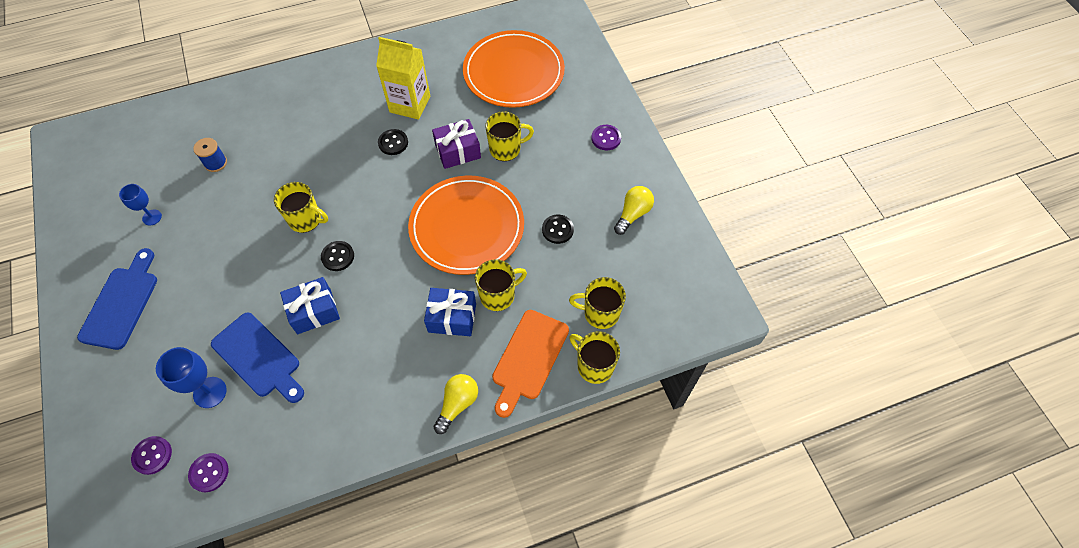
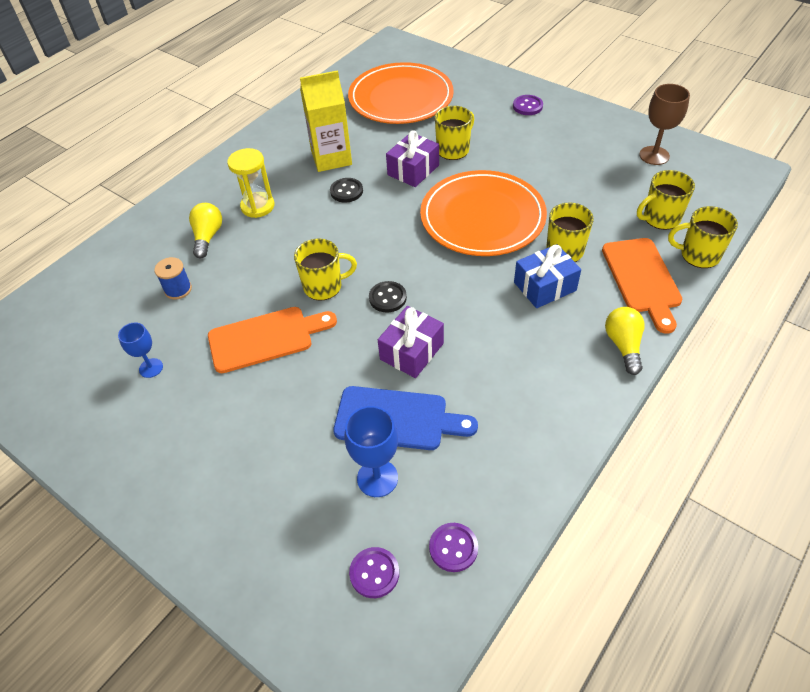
camera: 30 degrees left, 10 degrees down
blue cutting board [77,248,157,350] -> none
blue gift [280,277,340,334] -> purple gift [378,306,444,378]
black button [542,214,574,244] -> none
yellow light bulb [614,186,654,235] -> yellow light bulb moved to [189,203,222,259]
none -> orange cutting board [208,307,337,373]
none -> yellow hourglass [227,148,274,218]
none -> brown goblet [639,84,690,165]

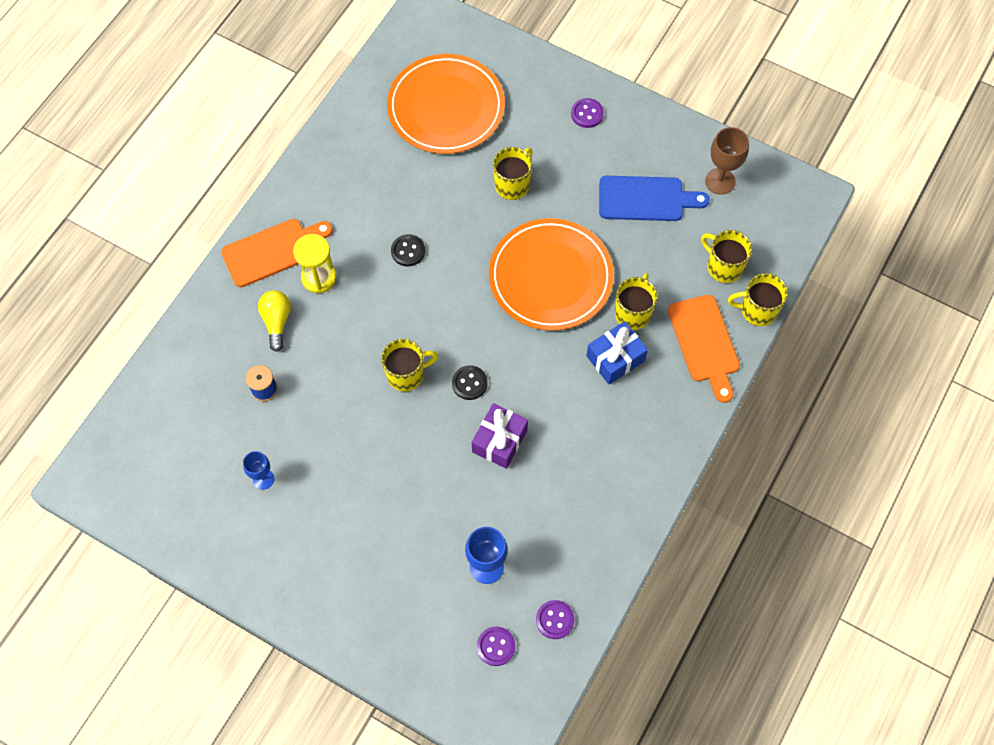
camera: 10 degrees left, 15 degrees up
orange cutting board [208,307,337,373] -> orange cutting board moved to [221,219,333,287]
yellow carton [300,70,352,172] -> none
blue cutting board [333,386,478,450] -> blue cutting board moved to [599,176,710,221]
purple gift [386,130,439,187] -> none
yellow light bulb [605,307,645,375] -> none
yellow mug [637,170,695,230] -> yellow mug turned 75 degrees clockwise [701,230,752,283]

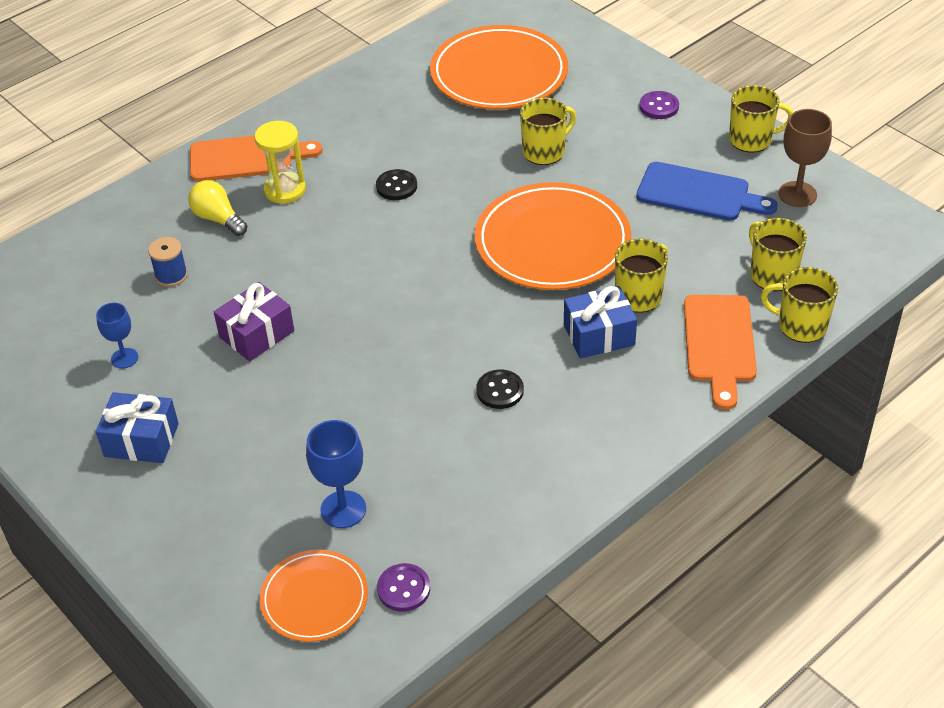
camera: 20 degrees right, 20 degrees down
yellow light bulb [258,290,291,352] -> yellow light bulb turned 60 degrees counterclockwise [188,180,248,236]
yellow mug [381,339,438,392] -> yellow mug moved to [729,85,793,153]
black button [452,365,488,400] -> black button moved to [476,369,524,409]
purple gift [472,403,528,469] -> purple gift moved to [214,282,294,361]
purple button [477,626,516,666] -> orange plate [260,550,368,642]
none -> blue gift [96,392,179,463]

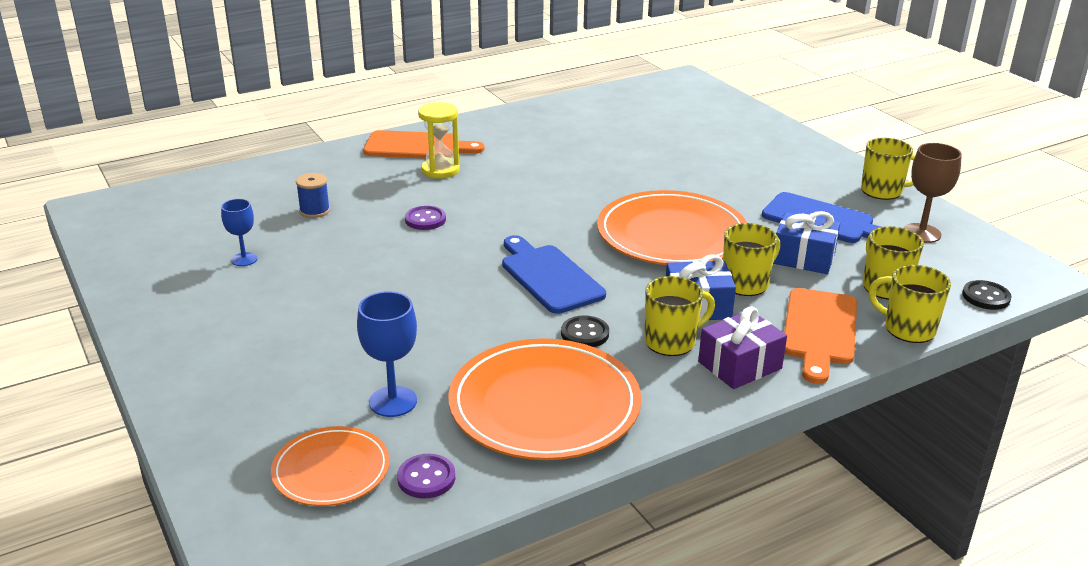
camera: 10 degrees right, 15 degrees down
blue gift [96,392,179,463] -> blue gift moved to [773,211,840,274]
yellow light bulb [188,180,248,236] -> none
purple gift [214,282,294,361] -> purple gift moved to [698,306,787,389]
black button [376,169,417,200] -> black button moved to [962,280,1012,310]
orange plate [430,25,568,110] -> orange plate moved to [448,338,641,460]
yellow mug [520,98,576,165] -> yellow mug moved to [645,276,715,356]
purple button [639,91,679,119] -> purple button moved to [405,206,446,230]
none -> blue cutting board [502,235,606,314]

